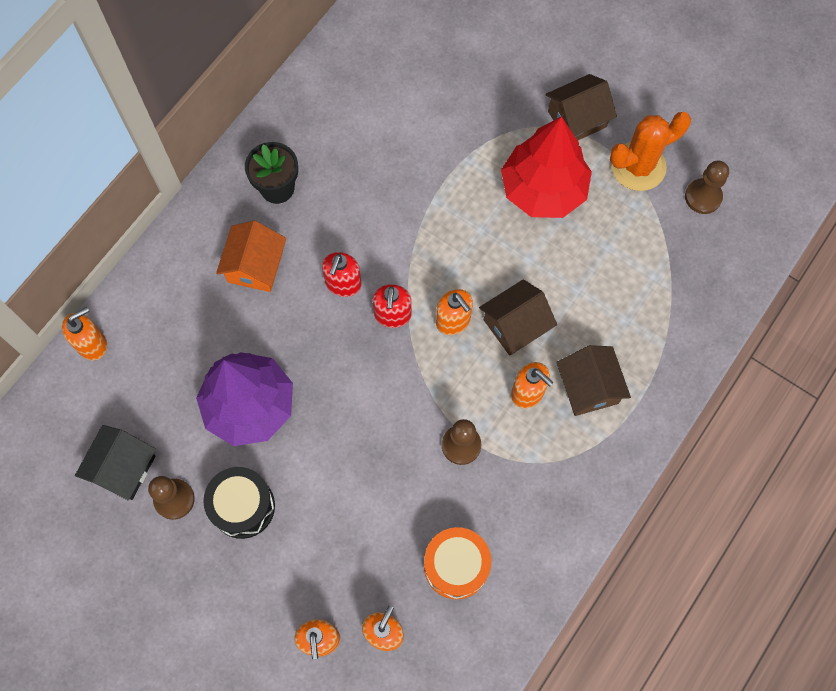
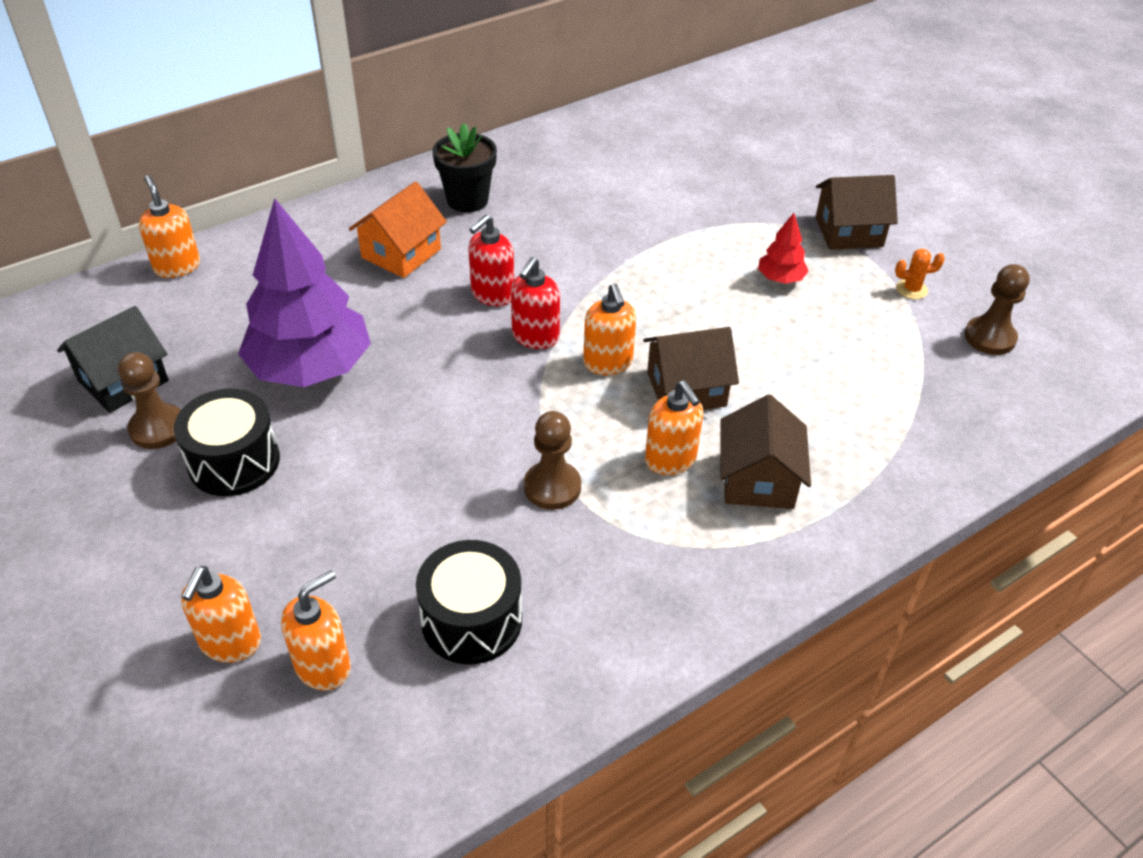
camera: 20 degrees right, 25 degrees down
orange soap dispenser [62,307,107,360] -> orange soap dispenser turned 105 degrees counterclockwise [139,175,200,278]
orange drum [424,527,491,599] -> black drum [416,540,522,664]
red tree [501,116,592,218] -> red tree [758,213,809,284], size x0.43
orange cactus [610,112,691,191] -> orange cactus [895,249,945,299], size x0.43

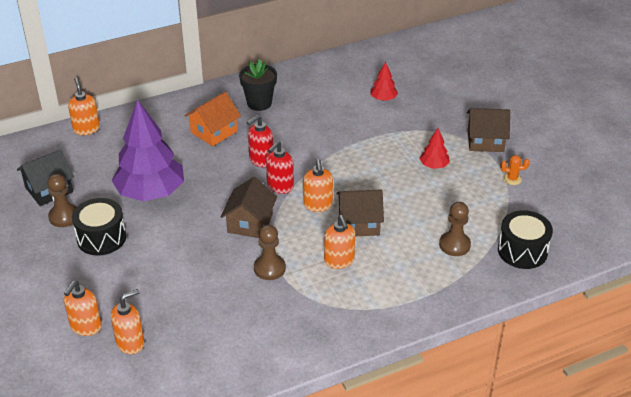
camera: 10 degrees right, 5 degrees down
black drum [416,540,522,664] -> black drum moved to [498,210,553,269]
brown house [721,395,811,509] -> brown house moved to [221,177,277,238]
brown pawn [965,264,1030,355] -> brown pawn moved to [439,202,471,256]
none -> red tree [370,62,398,101]

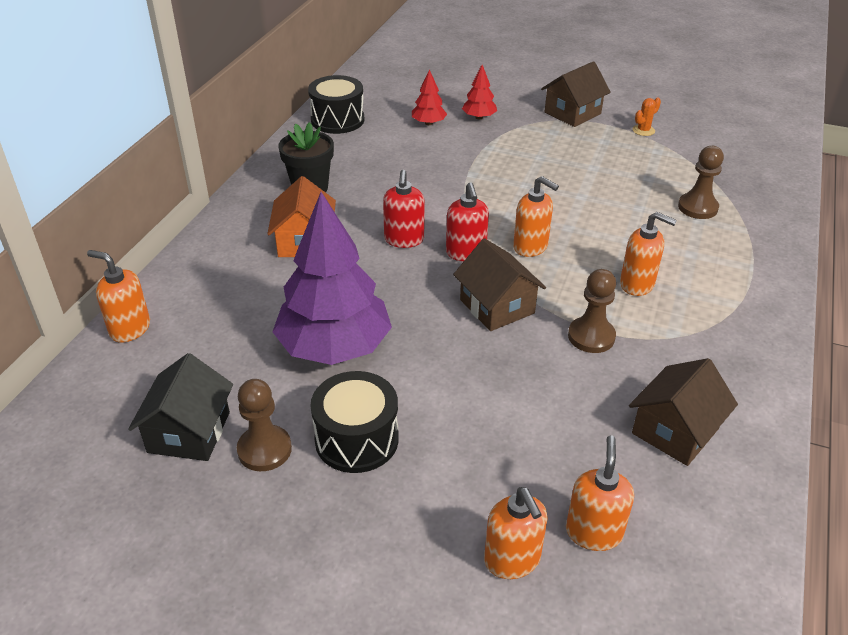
camera: 45 degrees left, 0 degrees up
brown house [336,189,384,236] -> brown house moved to [629,358,738,466]
red tree [420,128,450,169] -> red tree moved to [462,65,497,120]
black drum [498,210,553,269] -> black drum moved to [308,75,364,134]

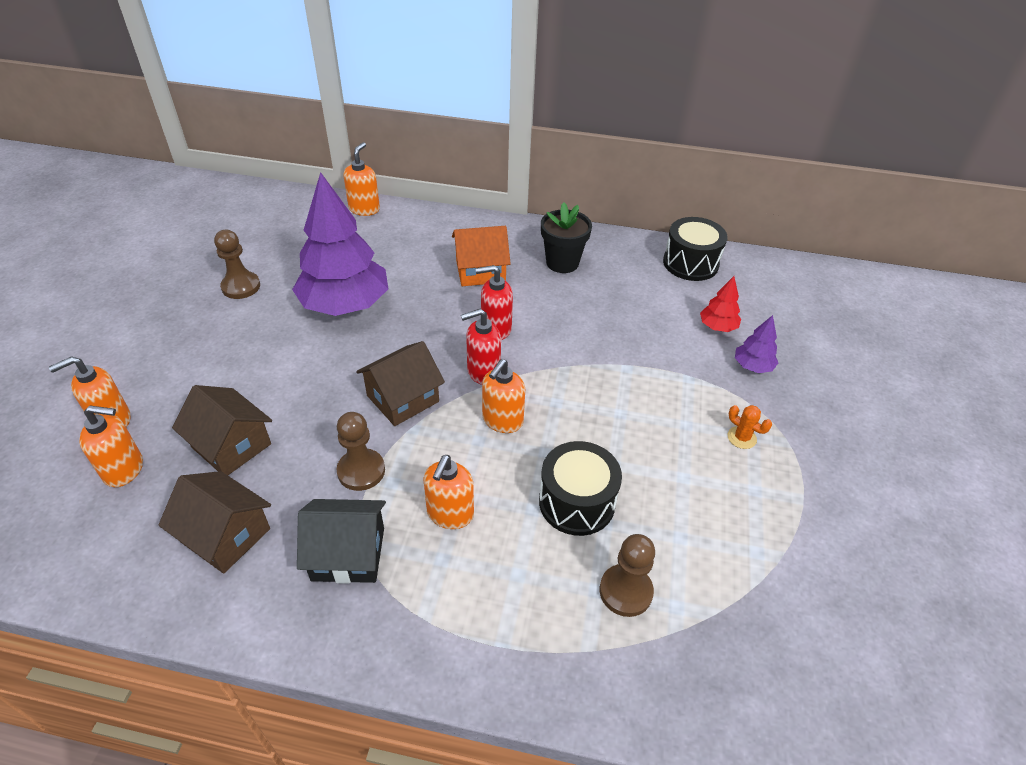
camera: 80 degrees right, 5 degrees up
black house [128,353,233,461] -> black house moved to [297,499,386,584]
black drum [311,371,399,473] -> black drum moved to [539,441,622,536]
red tree [462,65,497,120] -> purple tree [735,315,778,373]
brown house [541,61,611,127] -> brown house moved to [172,385,272,475]
orange cactus [633,98,661,136] -> orange cactus moved to [727,405,772,449]

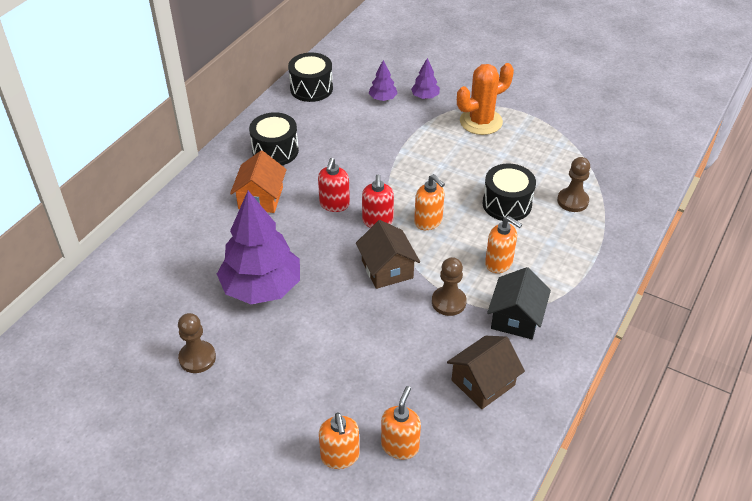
camera: 70 degrees left, 0 degrees up
brown house [172,385,272,475] -> none
orange soap dispenser [343,142,380,216] -> none
black flower pot [541,202,592,273] -> black drum [249,112,299,165]
red tree [700,276,741,332] -> purple tree [369,60,398,101]
orange cactus [727,405,772,449] -> orange cactus [457,63,514,135], size x2.31

